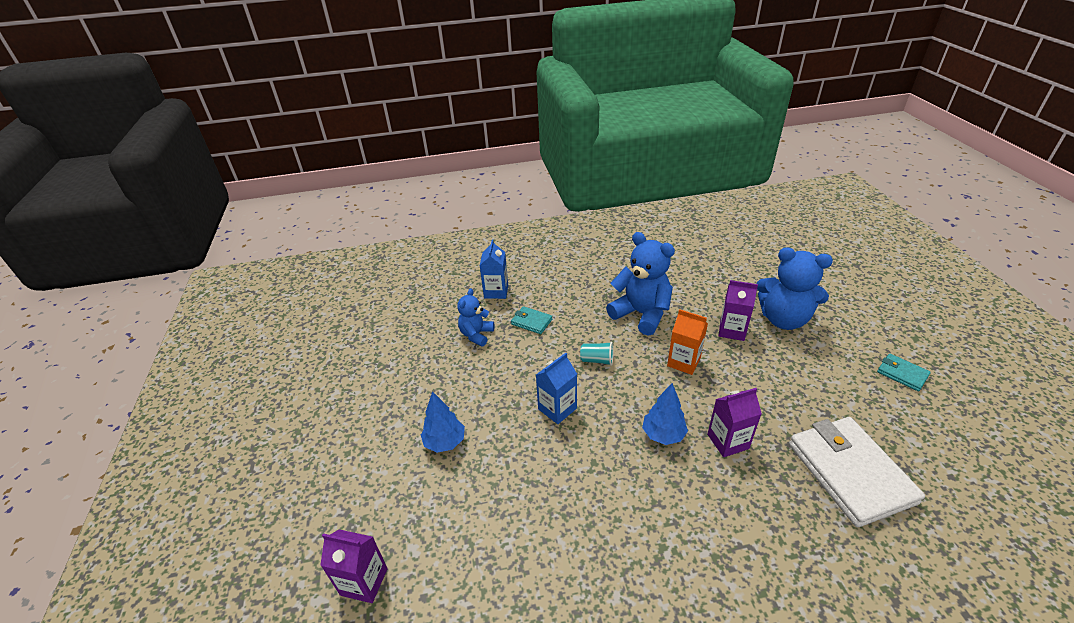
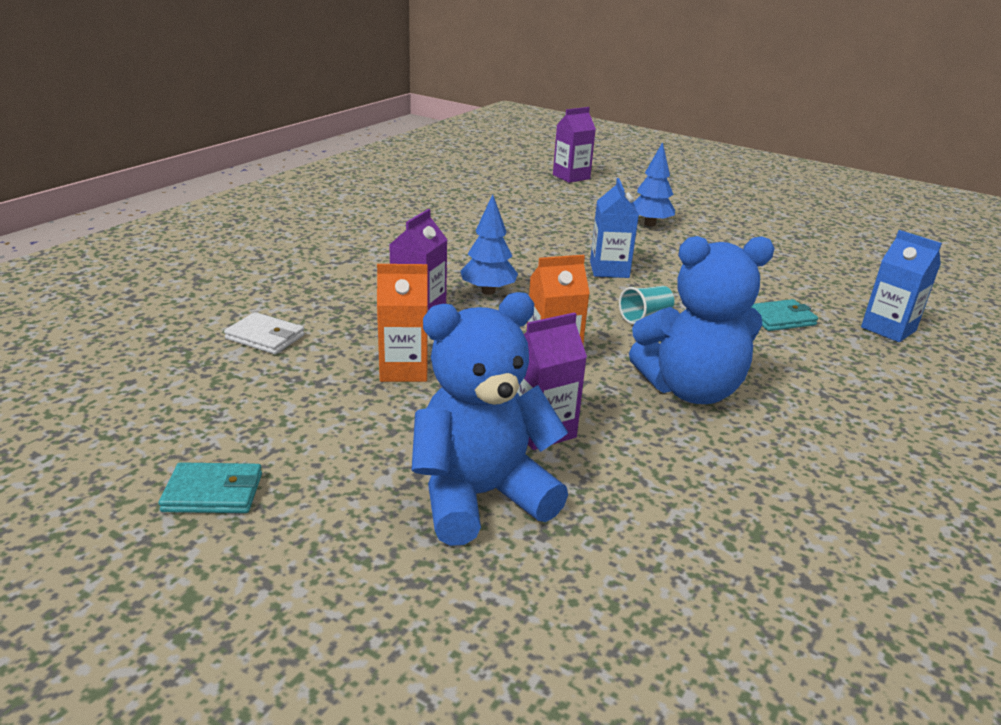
camera: 130 degrees right, 10 degrees down
blue teddy bear [458,288,494,346] -> none
white wallet [789,417,925,527] -> white wallet [224,312,305,354], size x0.46
none -> orange carton [377,264,427,382]

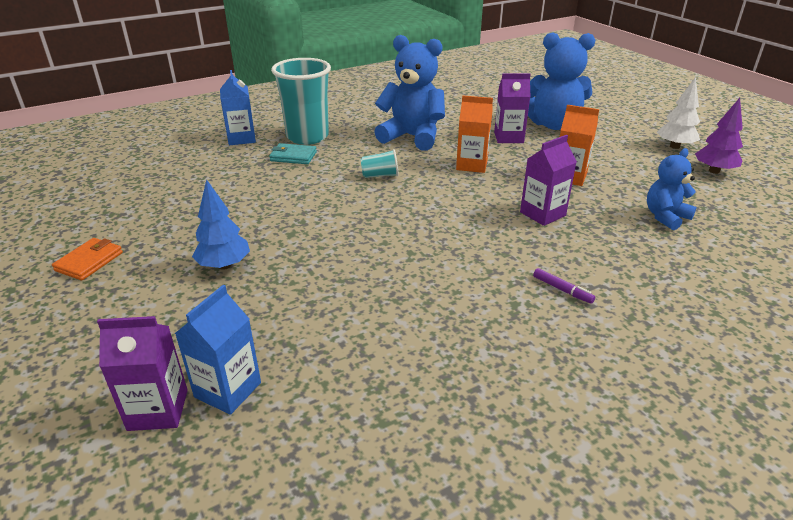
camera: 150 degrees left, 5 degrees up
turquoise wallet [158,462,262,513] -> white tree [657,77,700,149]
white wallet [224,312,305,354] -> blue teddy bear [647,148,697,230]
blue tree [460,194,518,295] -> none
blue carton [590,178,639,278] -> blue carton moved to [175,285,261,415]
none -> orange wallet [52,238,123,281]
none -> turquoise cup [271,58,331,145]
none -> purple marker [533,268,595,304]
none -> purple tree [695,98,743,174]

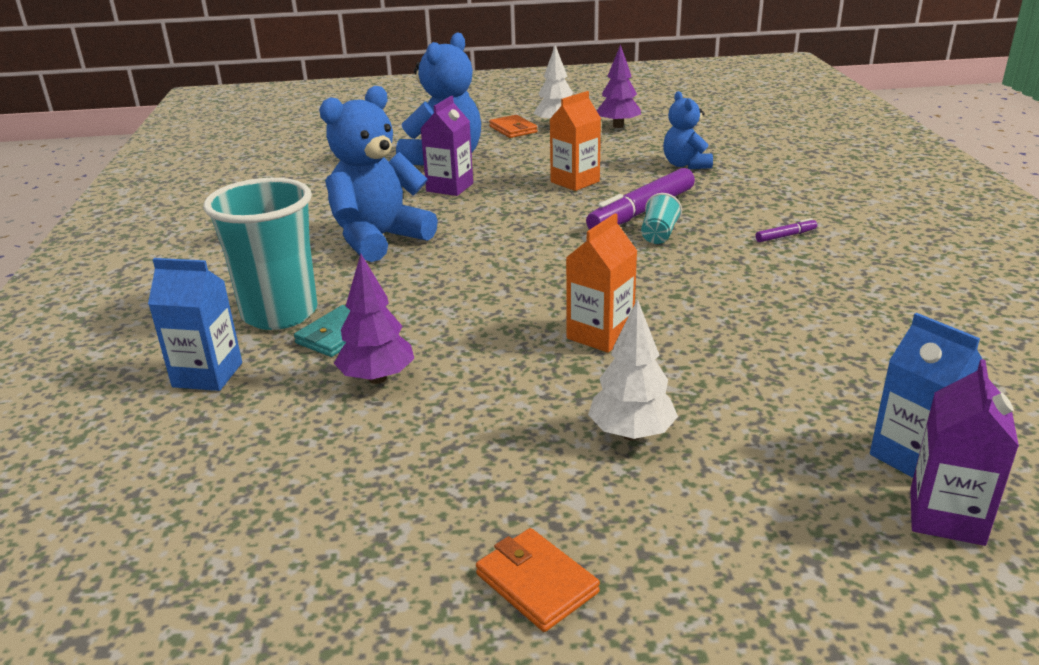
camera: 65 degrees left, 5 degrees down
blue tree [192,179,250,270] -> white tree [588,299,678,440]
turquoise cup [360,149,398,178] -> turquoise cup moved to [641,193,682,244]
orange carton [456,96,493,173] -> orange carton moved to [566,214,637,353]
purple carton [520,135,577,226] -> purple marker [586,168,695,229]
none -> purple tree [334,254,414,384]
none -> orange wallet [489,115,538,138]

